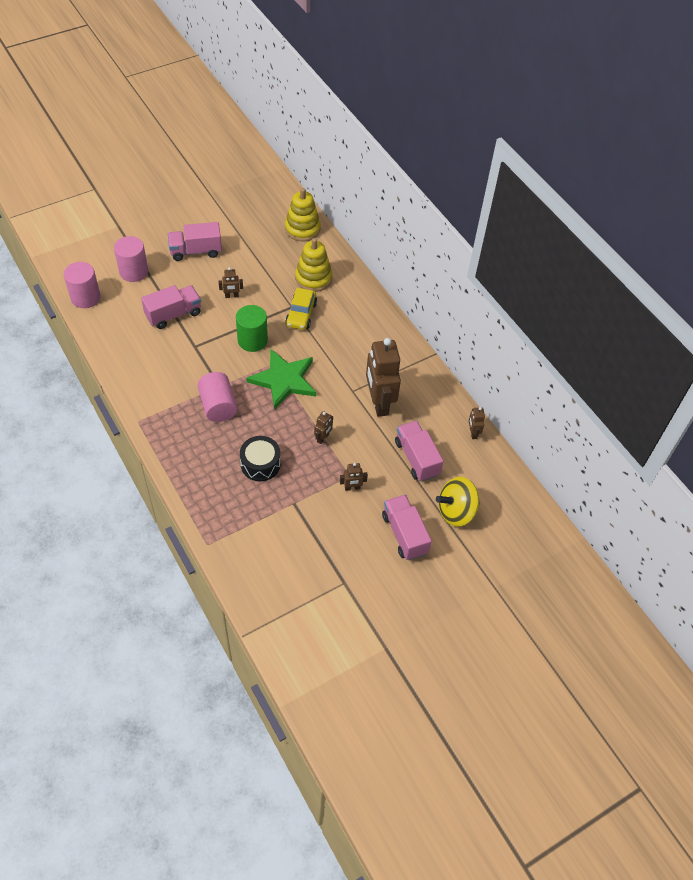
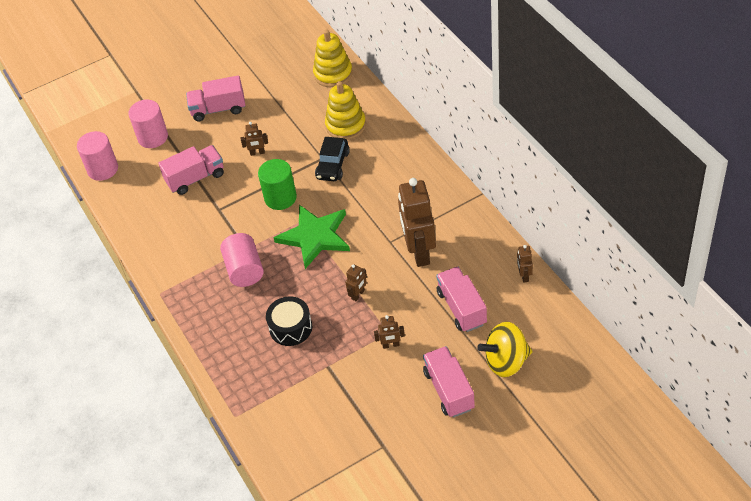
camera: 10 degrees right, 5 degrees down
yellow car [285,288,317,330] -> black car [315,137,350,181]

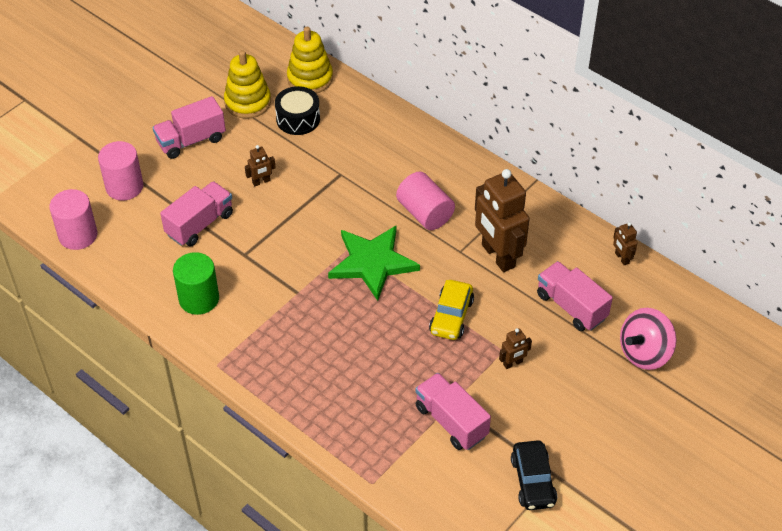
camera: 25 degrees left, 0 degrees up
pink cylinder [220,233,264,287] -> pink cylinder moved to [396,171,455,230]
green cylinder [258,159,297,210] -> green cylinder moved to [173,252,219,315]
black drum [266,296,312,346] -> black drum moved to [275,86,320,135]
black car [315,137,350,181] -> black car moved to [511,440,557,510]
yellow stacking toy [325,81,366,140] -> yellow stacking toy moved to [224,50,271,119]
brown robot [345,264,367,301] -> yellow car [429,280,474,340]
pink truck [423,346,475,417] -> pink truck moved to [415,373,491,450]
yellow spinning top [477,322,532,377] -> pink spinning top [620,308,677,370]

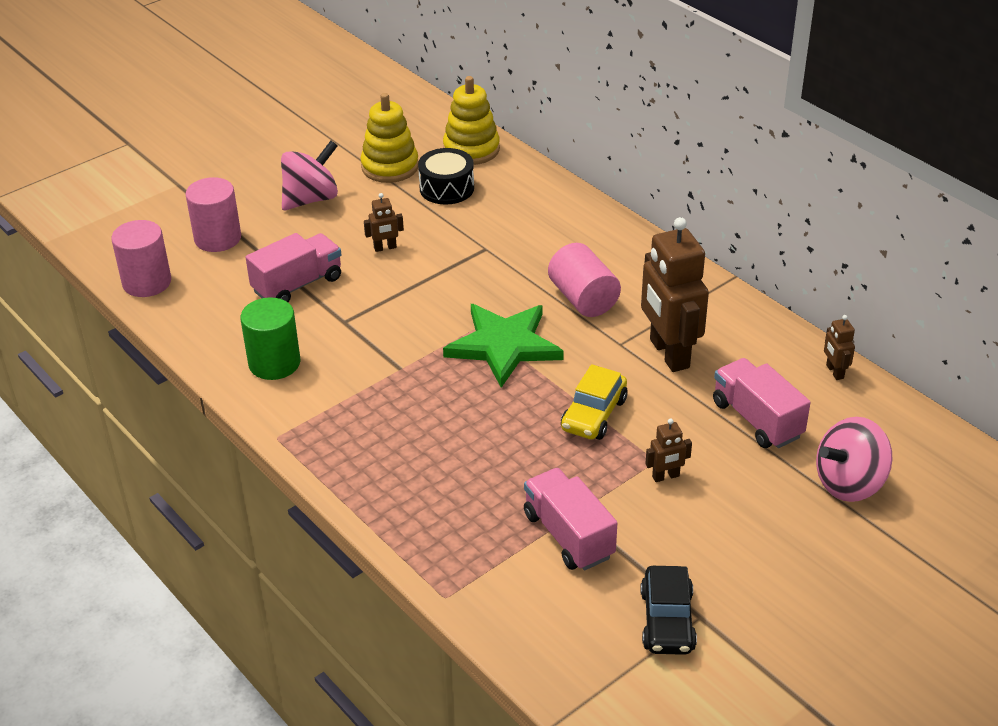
camera: 10 degrees right, 10 degrees down
pink truck [152,96,226,159] -> pink spinning top [281,141,338,210]

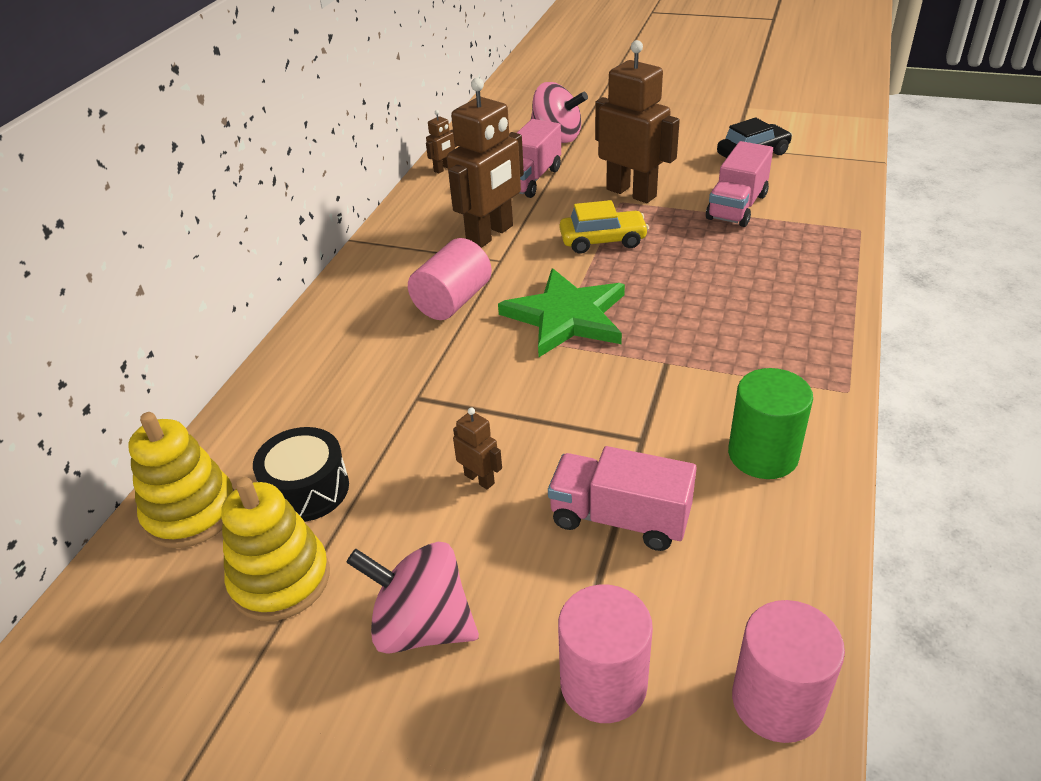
camera: 120 degrees left, 0 degrees up
brown robot [645,419,692,482] -> brown robot [595,40,680,203], size x2.30

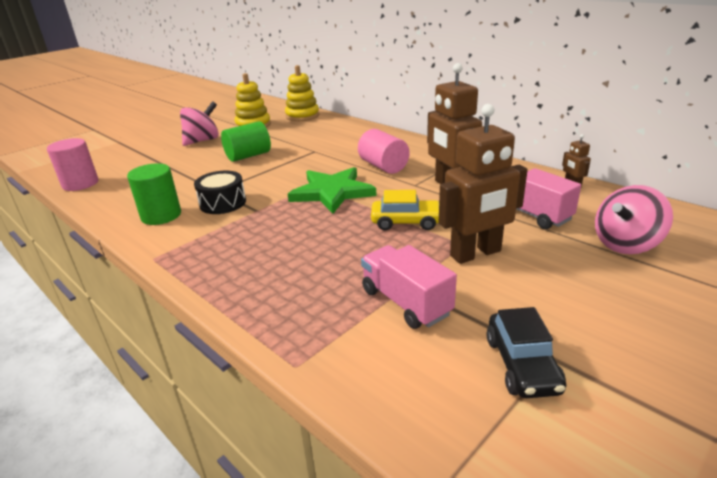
camera: 115 degrees right, 10 degrees down
black drum [253,427,349,522] -> black drum moved to [194,171,246,214]
brown robot [453,408,502,490] -> green cylinder [221,121,271,162]
pink truck [548,446,697,551] -> none
pink cylinder [558,585,653,723] -> none
yellow car [560,200,649,254] -> yellow car turned 105 degrees counterclockwise [371,190,439,230]

